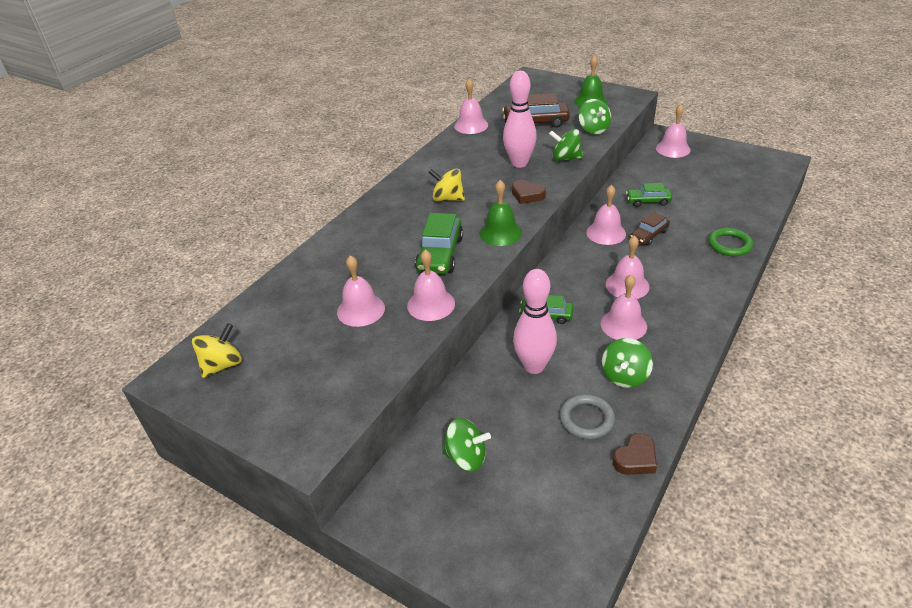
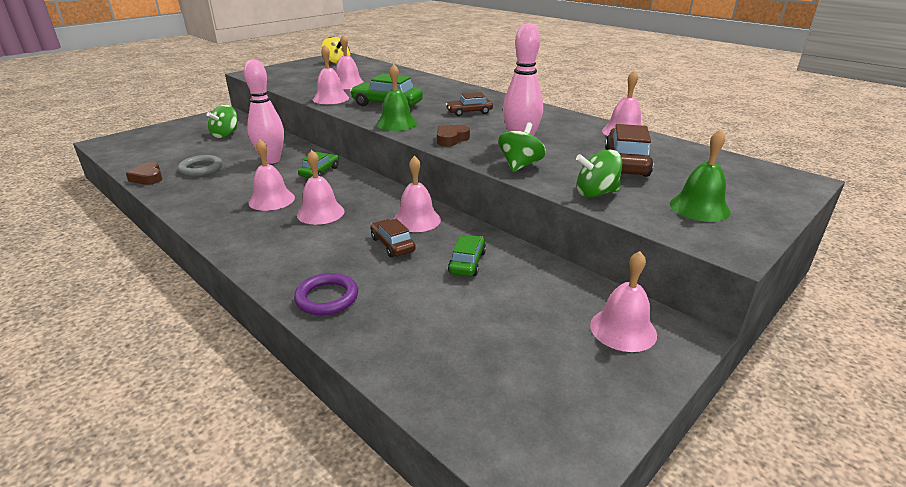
camera: 100 degrees right, 10 degrees down
yellow spinning top [428,169,465,201] -> brown car [446,92,493,116]
green spinning top [602,338,653,388] -> none
green ring [708,228,753,256] -> purple ring [294,273,358,315]

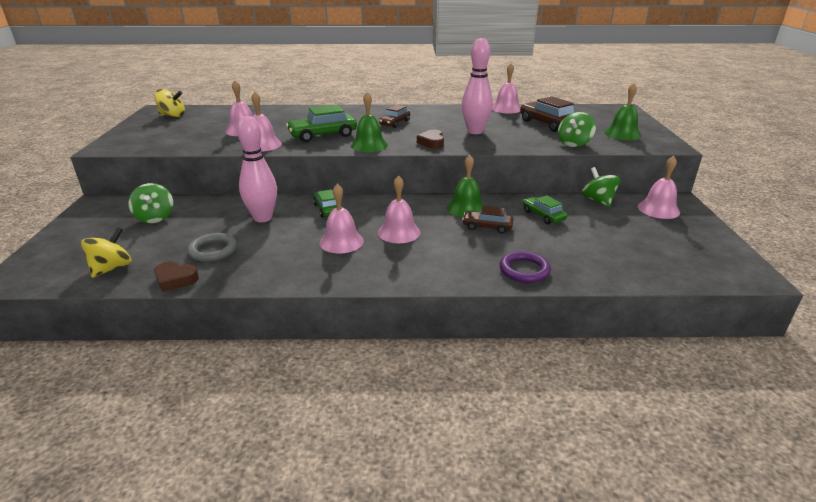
camera: 45 degrees left, 0 degrees up
pink bell [394,156,441,232] -> green bell [447,155,484,217]
green spinning top [498,122,546,172] -> green spinning top moved to [582,167,620,207]
none -> yellow spinning top [81,227,131,278]

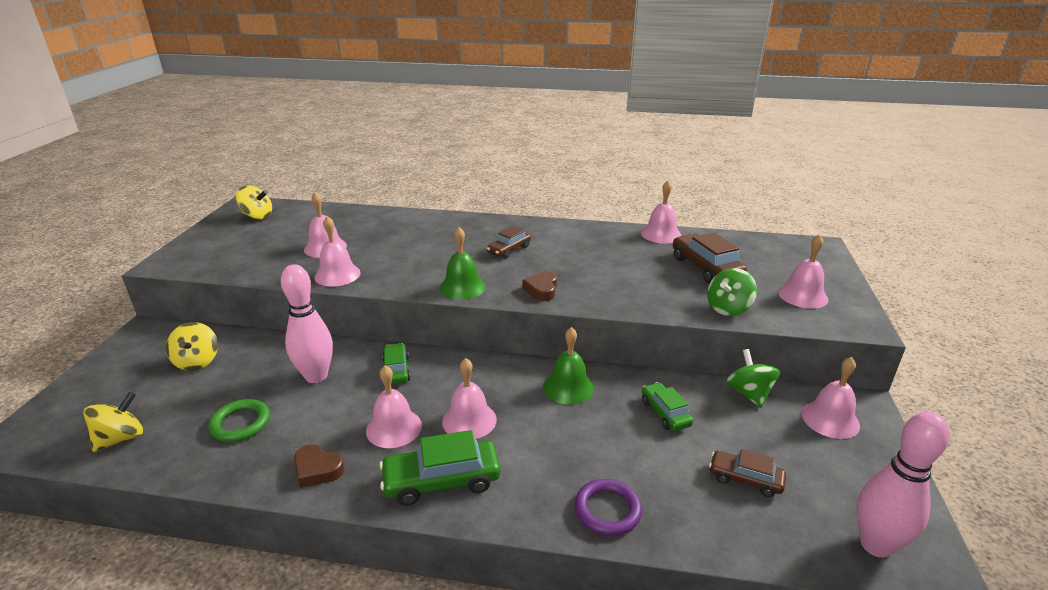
camera: 10 degrees right, 0 degrees up
green spinning top [128,183,173,223] -> yellow spinning top [166,322,218,371]
brown heart [154,261,199,292] -> brown heart moved to [294,444,345,488]
grey ring [187,233,237,262] -> green ring [208,399,270,442]
green car [286,105,357,142] -> green car moved to [379,430,500,506]
pink bowling pin [461,38,493,134] -> pink bowling pin moved to [857,411,950,558]
brown car [462,206,513,234] -> brown car moved to [709,449,786,497]
green bell [604,83,641,140] -> pink bell [778,234,828,309]

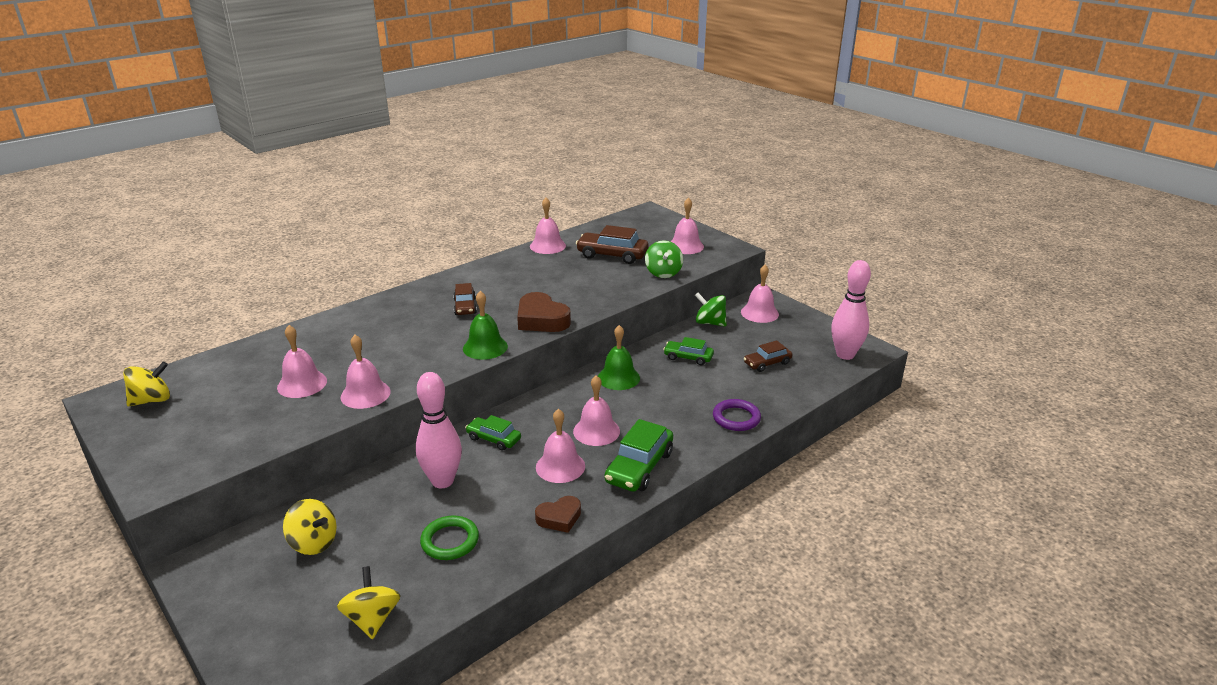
camera: 50 degrees left, 0 degrees up
brown heart [522,271,557,301] -> brown heart [517,292,571,332], size x1.64

